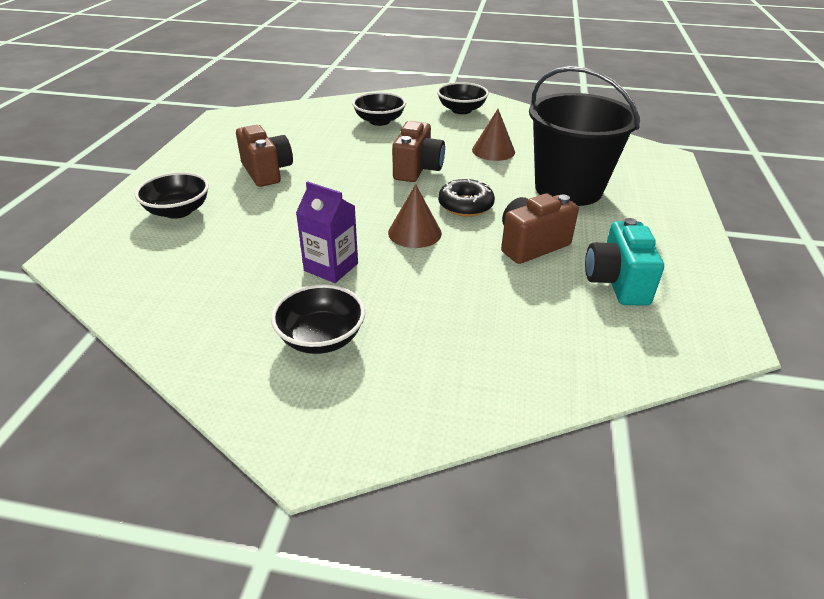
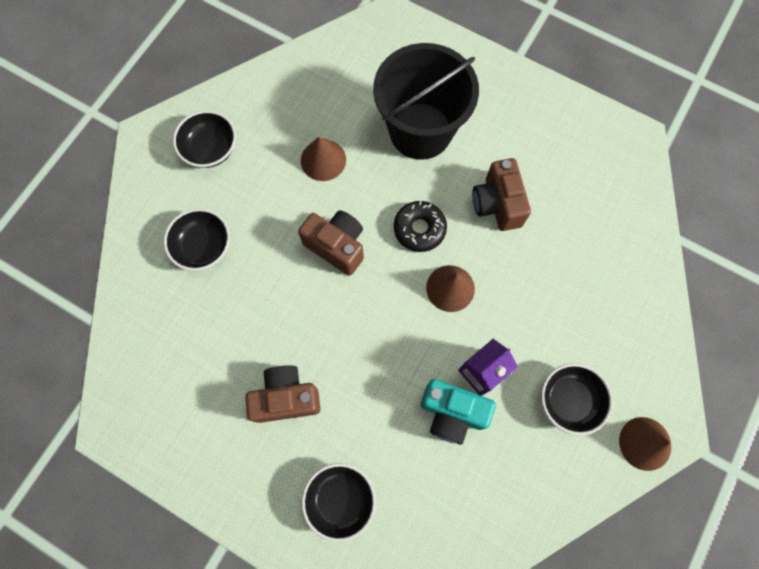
camera: 70 degrees left, 35 degrees up
turquoise camera [585,218,664,306] -> turquoise camera moved to [421,379,496,445]
none -> brown cone [619,417,671,471]

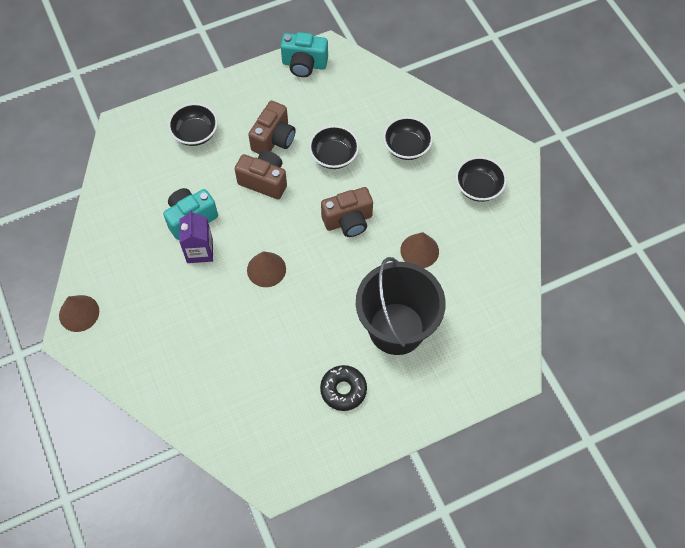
camera: 125 degrees right, 10 degrees down
black donut [394,201,447,252] -> black donut moved to [320,365,367,411]
brown camera [472,158,531,231] -> brown camera moved to [235,150,287,199]
black bowl [541,363,613,436] -> black bowl moved to [309,125,359,169]
none -> turquoise camera [281,32,328,77]

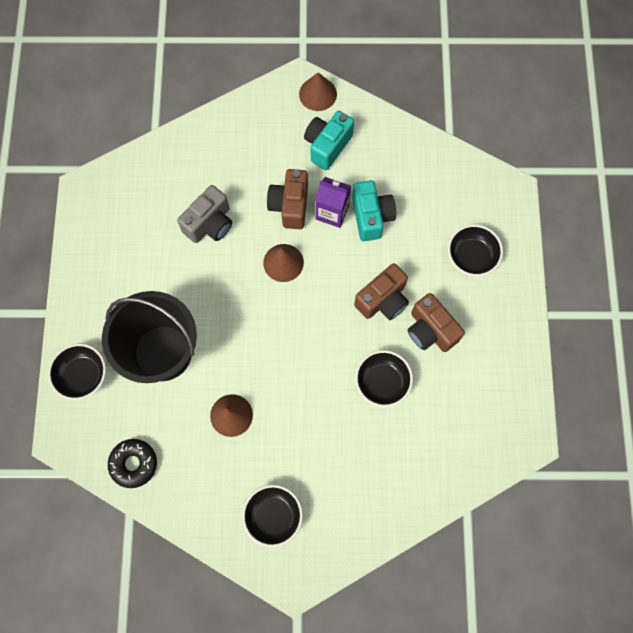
camera: 115 degrees right, 10 degrees up
turquoise camera [281,32,328,77] -> turquoise camera moved to [304,111,354,170]
black donut [320,365,367,411] -> black donut moved to [108,439,157,488]
brown camera [321,187,373,237] -> brown camera moved to [267,169,308,229]
black bowl [383,117,433,160] -> black bowl moved to [48,344,106,400]
none -> grey camera [177,185,232,243]

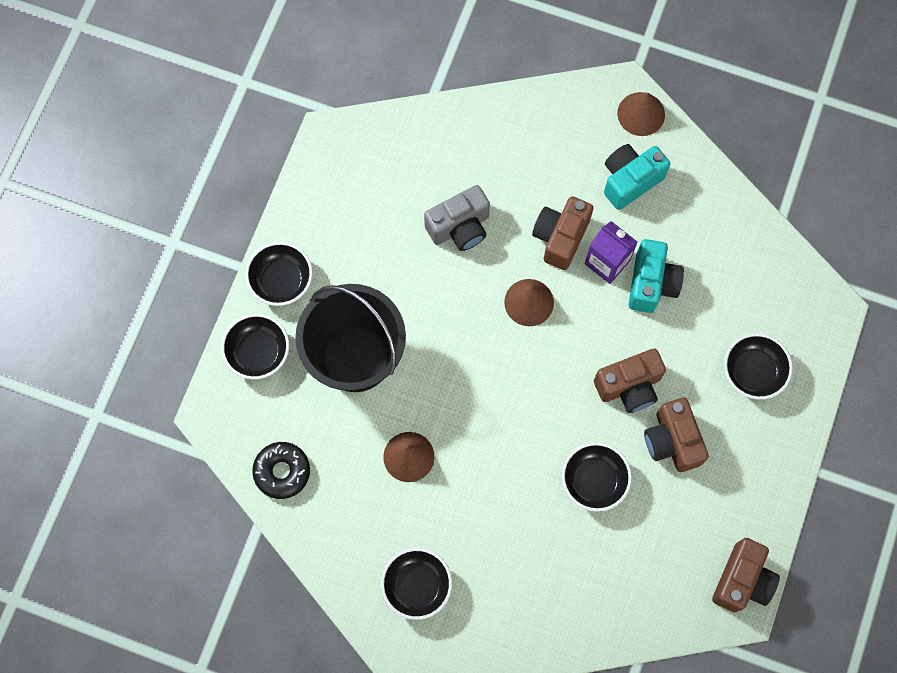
camera: 20 degrees right, 0 degrees up
none -> black bowl [245,242,313,306]
none -> brown camera [712,538,780,612]

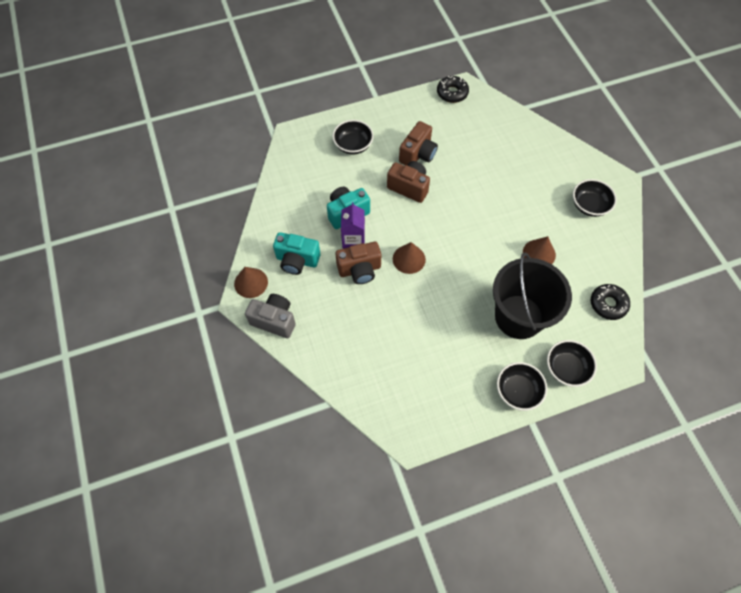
camera: 130 degrees left, 10 degrees down
grey camera [424,185,490,251] -> grey camera moved to [245,294,296,338]
black bowl [562,442,632,512] -> none
brown camera [712,538,780,612] -> black donut [437,76,469,103]

